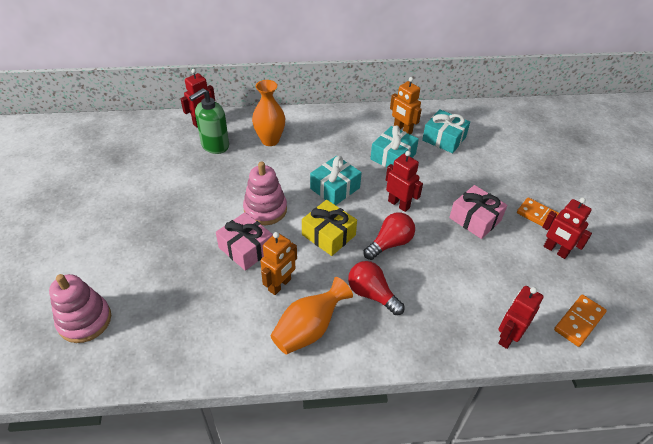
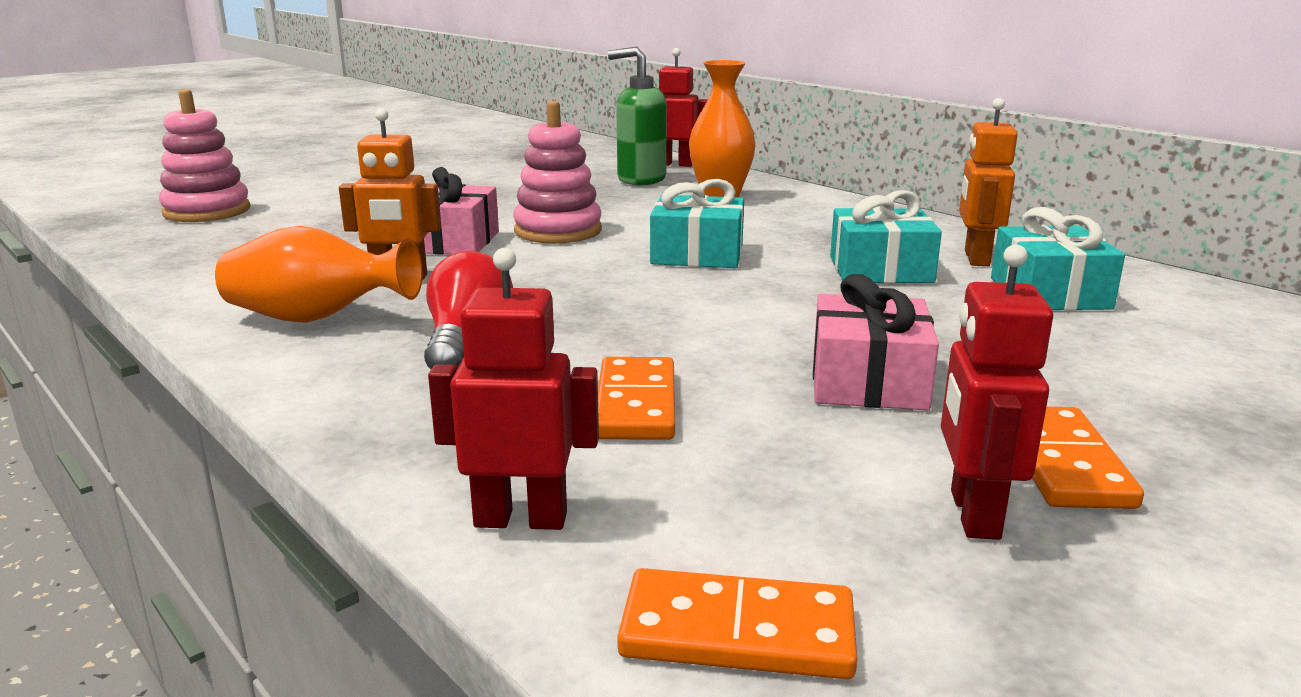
camera: 55 degrees right, 25 degrees down
yellow gift [302,200,357,256] -> none
red light bulb [364,212,415,260] -> none
red robot [386,151,423,212] -> none
none -> orange domino [598,357,675,440]

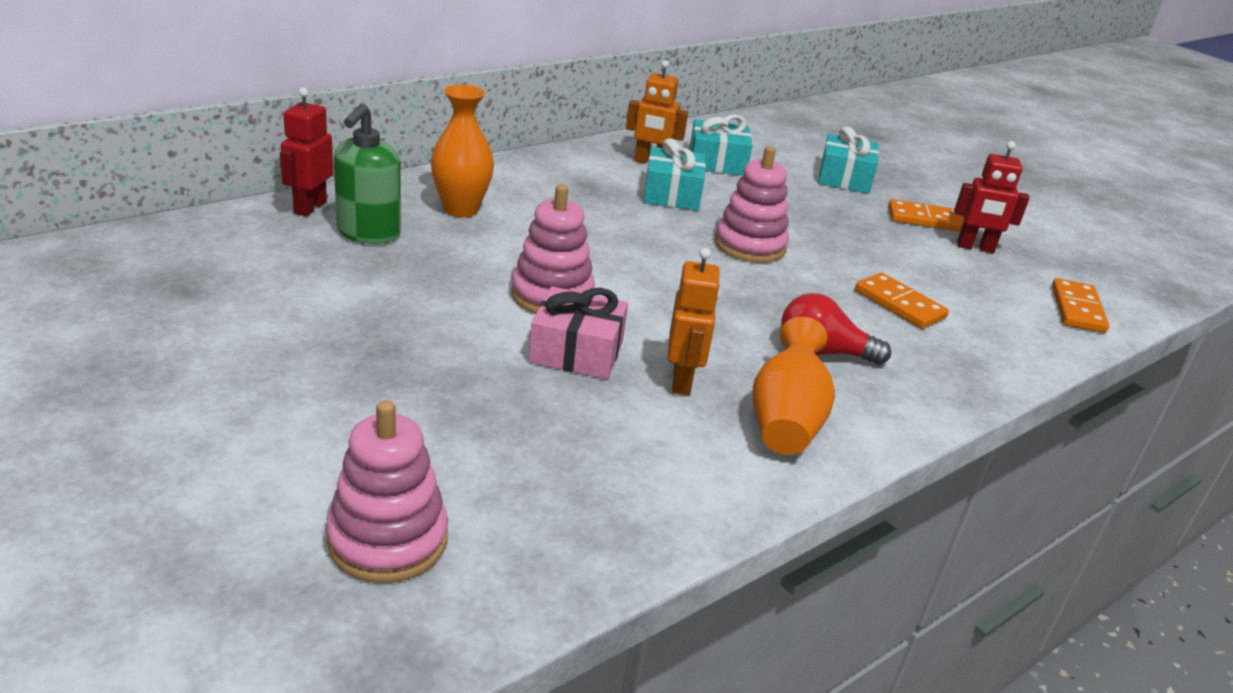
camera: 90 degrees left, 10 degrees up
red robot [428,248,599,530] -> none
orange domino [598,357,675,440] -> orange domino turned 45 degrees clockwise [855,273,949,329]
turquoise gift [650,179,744,268] -> turquoise gift moved to [818,126,879,194]
pink gift [813,274,939,410] -> none
none -> pink stacking toy [715,146,789,263]

